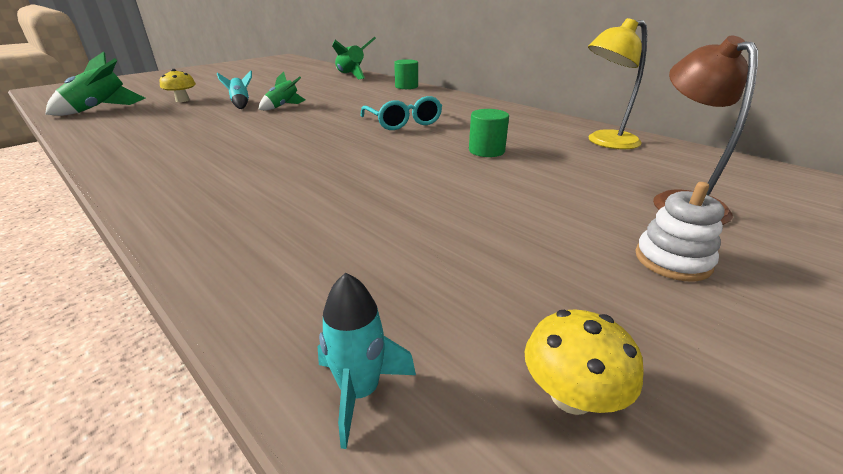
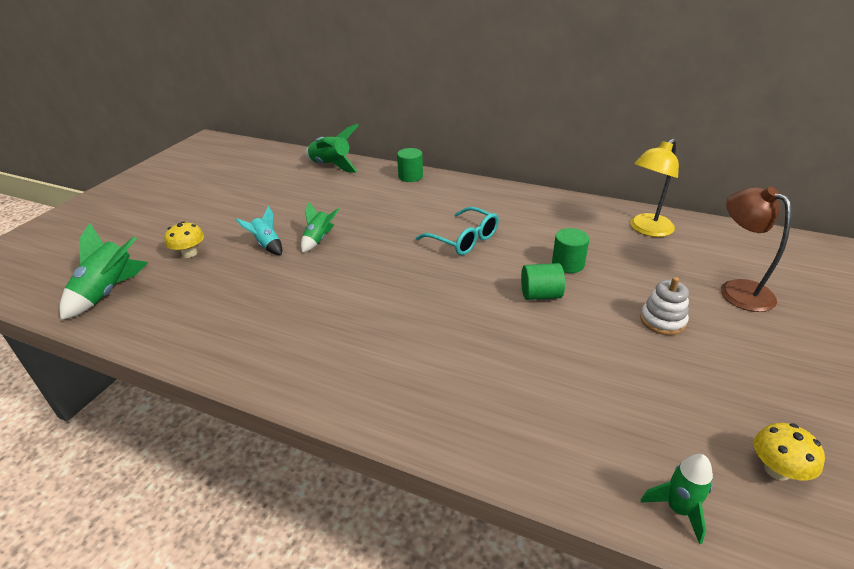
camera: 20 degrees left, 5 degrees up
turquoise rocket [318,272,416,449] -> green rocket [641,454,713,544]
white stacking toy [635,182,725,282] -> white stacking toy moved to [640,277,689,335]
none -> green cylinder [521,263,565,300]

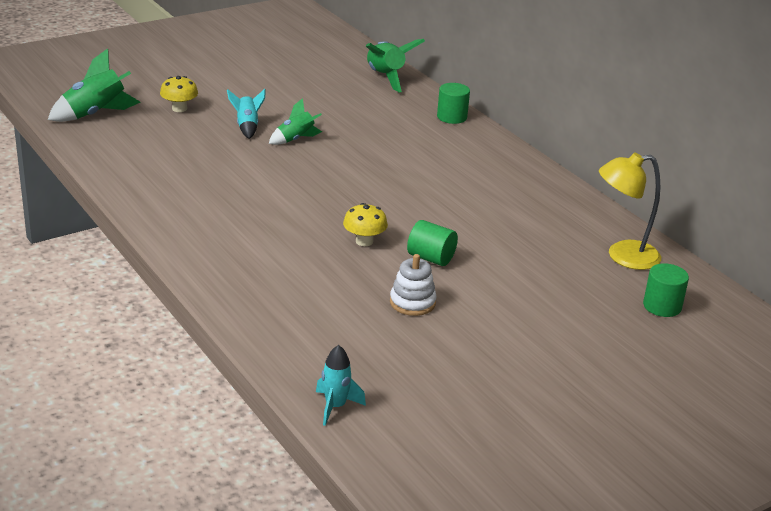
camera: 30 degrees right, 5 degrees down
turquoise glasses [416,207,499,255] -> none
green cylinder [552,228,589,273] -> green cylinder moved to [643,263,689,317]
white stacking toy [640,277,689,335] -> white stacking toy moved to [390,254,437,316]
green rocket [641,454,713,544] -> turquoise rocket [316,345,366,426]
brown lamp [721,187,791,312] -> none
yellow mushroom [754,423,825,481] -> yellow mushroom moved to [343,203,388,246]

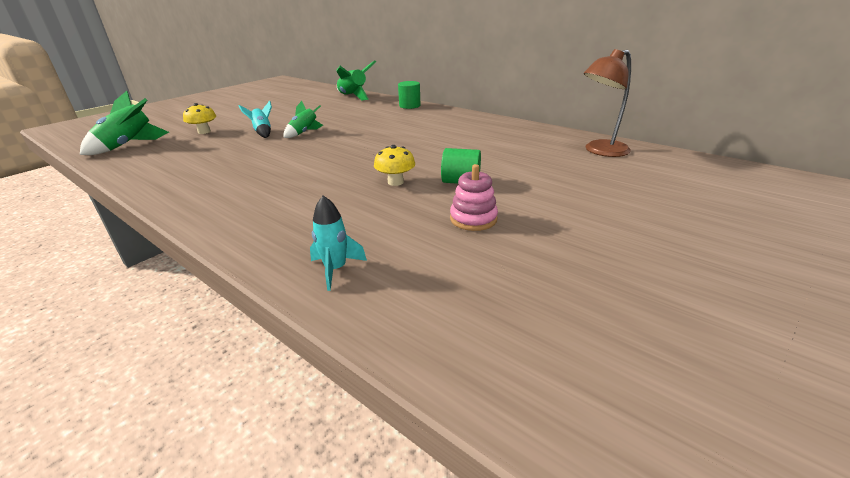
camera: 15 degrees left, 0 degrees up
turquoise rocket [316,345,366,426] -> turquoise rocket moved to [310,195,367,291]
white stacking toy [390,254,437,316] -> pink stacking toy [450,164,498,231]
yellow lamp [599,152,661,270] -> brown lamp [584,49,631,157]
green cylinder [643,263,689,317] -> none

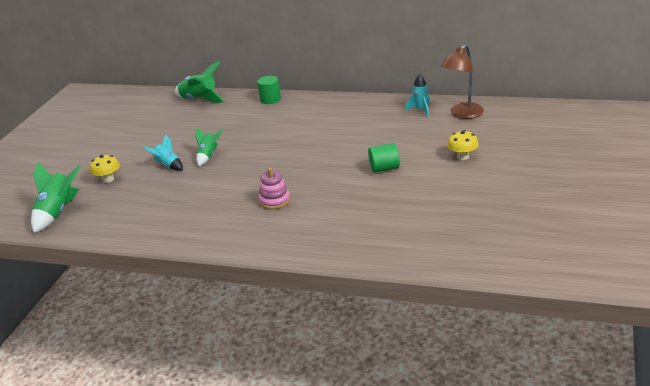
camera: 20 degrees left, 0 degrees up
turquoise rocket [310,195,367,291] -> turquoise rocket moved to [405,74,430,116]
yellow mushroom [374,145,415,186] -> yellow mushroom moved to [447,130,479,160]
pink stacking toy [450,164,498,231] -> pink stacking toy moved to [259,168,290,209]

